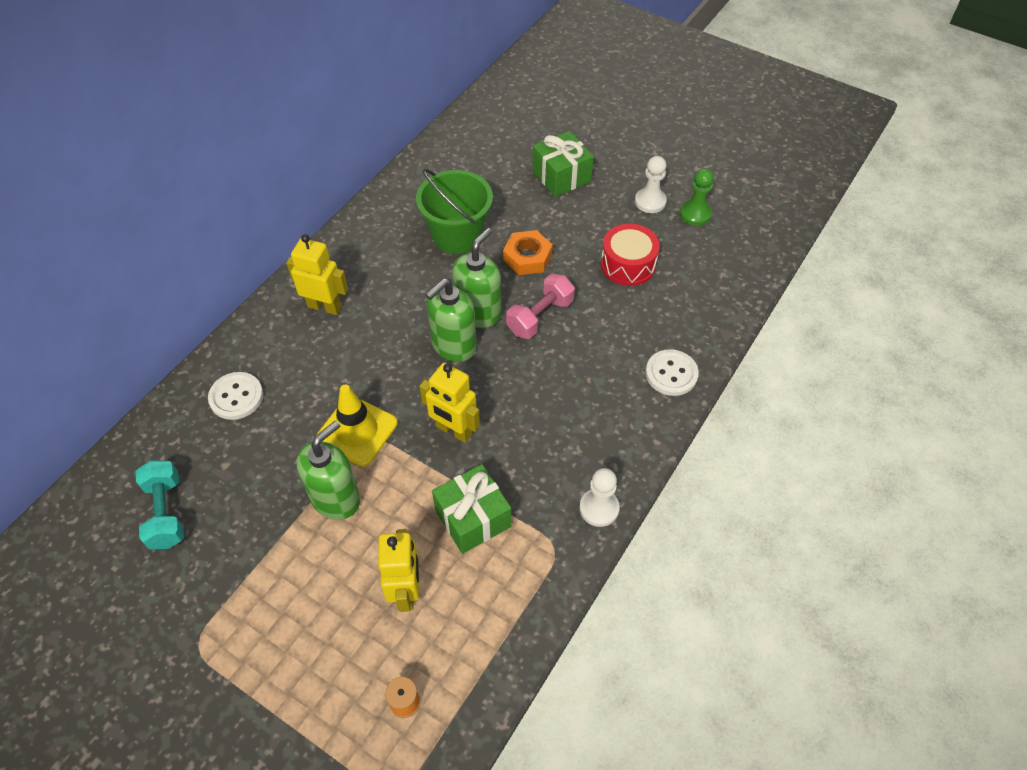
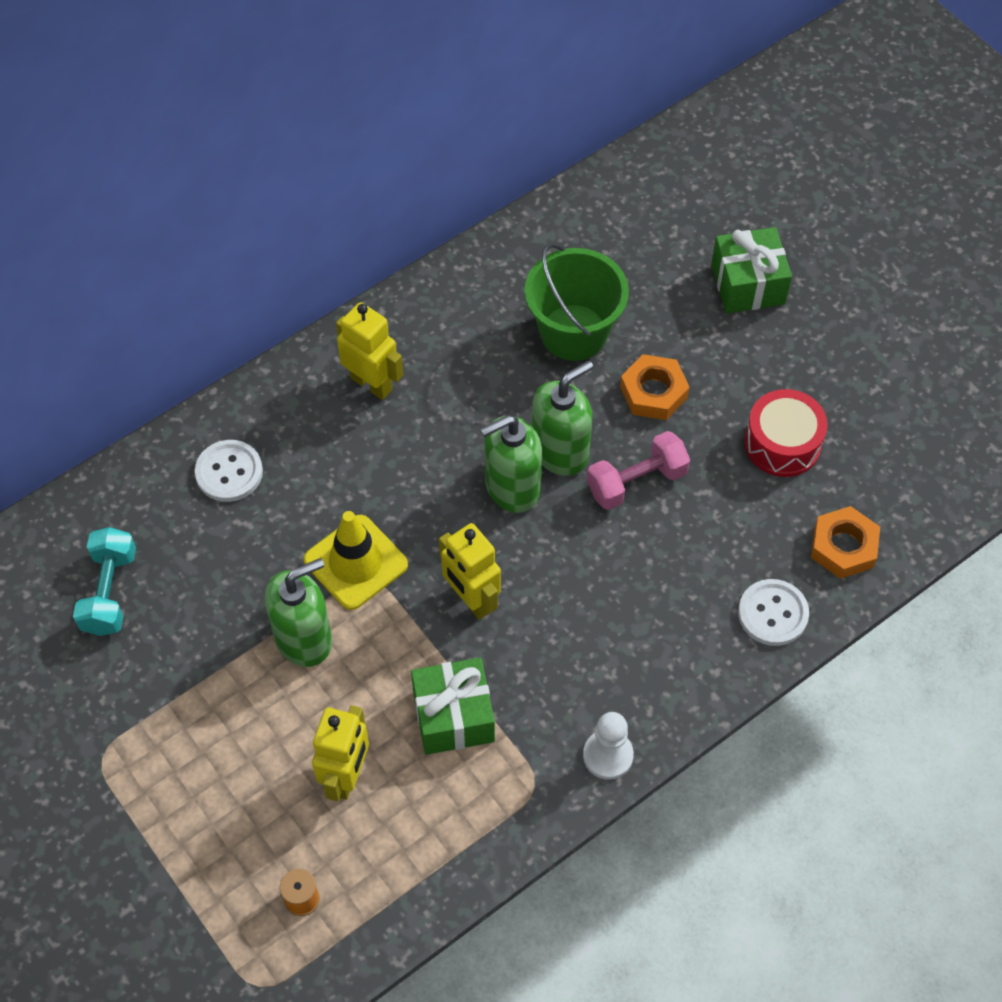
camera: 20 degrees right, 5 degrees up
white pawn [635,156,667,213] -> none
green pawn [680,168,714,226] -> none
none -> orange nut [811,506,880,579]

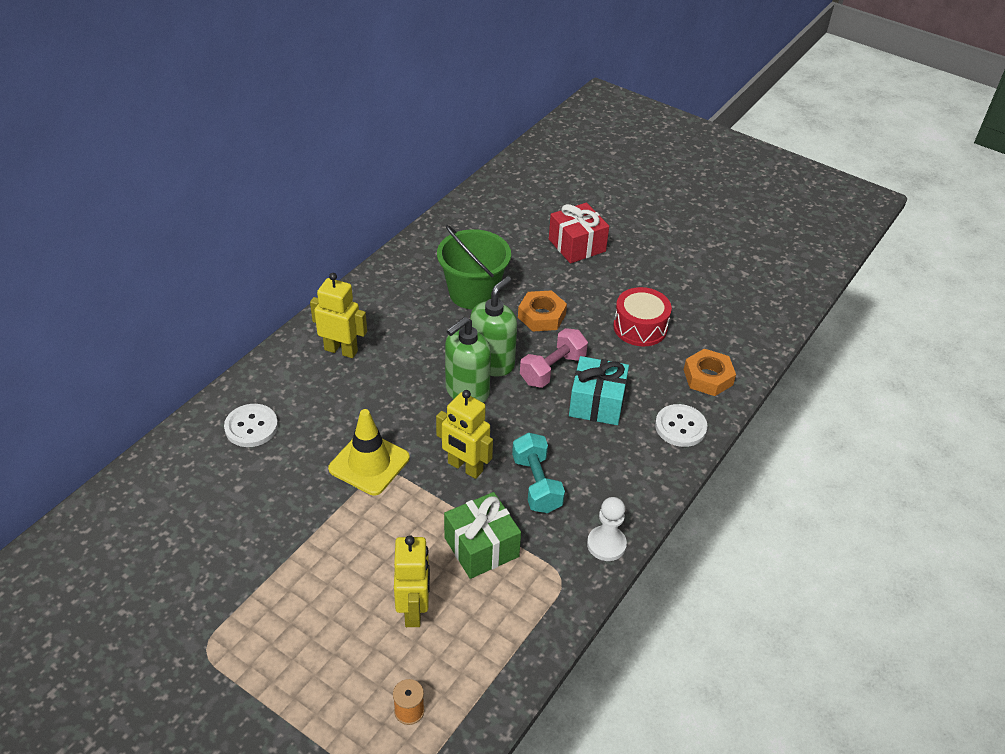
camera: 20 degrees left, 15 degrees down
turquoise dumbbell [73,527,136,636] -> turquoise dumbbell moved to [512,432,565,513]
green soap dispenser [265,558,332,667] -> none
green gift [711,227,792,313] -> red gift [549,202,609,263]
none -> turquoise gift [569,356,629,425]

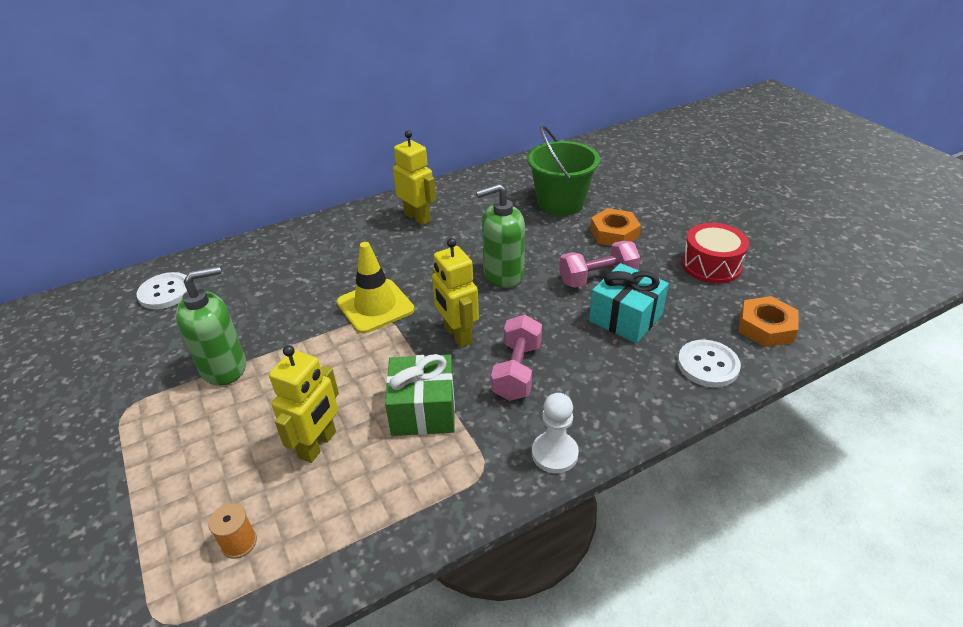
camera: 30 degrees right, 5 degrees down
white button [224,404,278,447] -> white button moved to [136,272,187,309]
green soap dispenser [470,276,517,377] -> green soap dispenser moved to [175,266,246,386]
turquoise dumbbell [512,432,565,513] -> pink dumbbell [491,315,542,401]
red gift [549,202,609,263] -> none

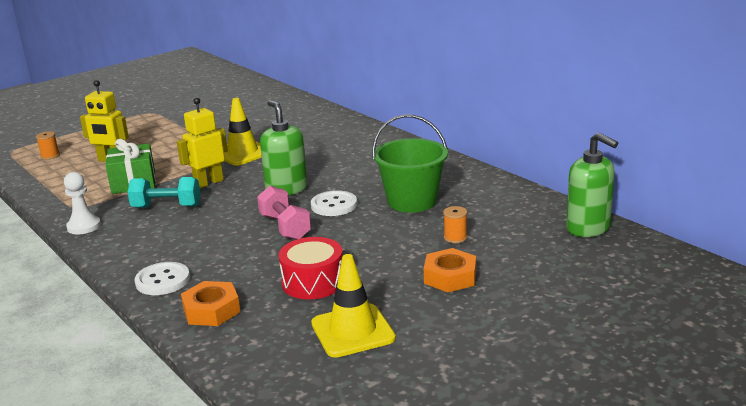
camera: 80 degrees right, 15 degrees down
white button [136,272,187,309] -> white button moved to [311,190,357,216]
green soap dispenser [175,266,246,386] -> green soap dispenser moved to [566,133,618,237]
yellow robot [393,131,436,225] -> none
pink dumbbell [491,315,542,401] -> turquoise dumbbell [127,177,200,208]
turquoise gift [589,263,669,343] -> none
orange nut [590,208,641,246] -> orange nut moved to [424,248,476,292]
none -> yellow traffic cone [311,254,396,358]
none -> orange spool [443,206,467,243]

